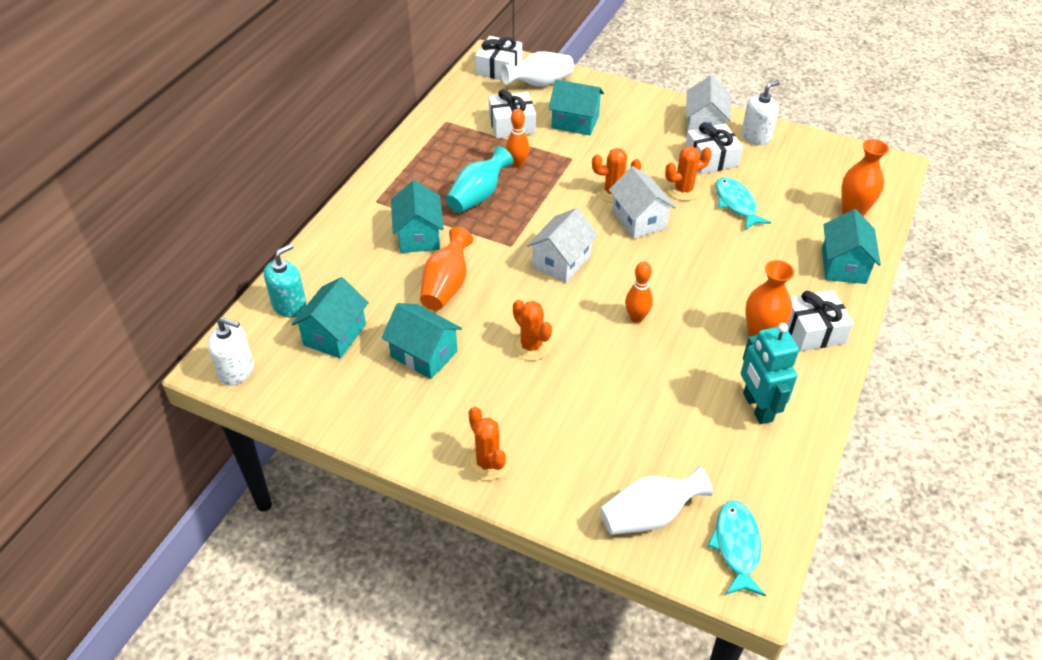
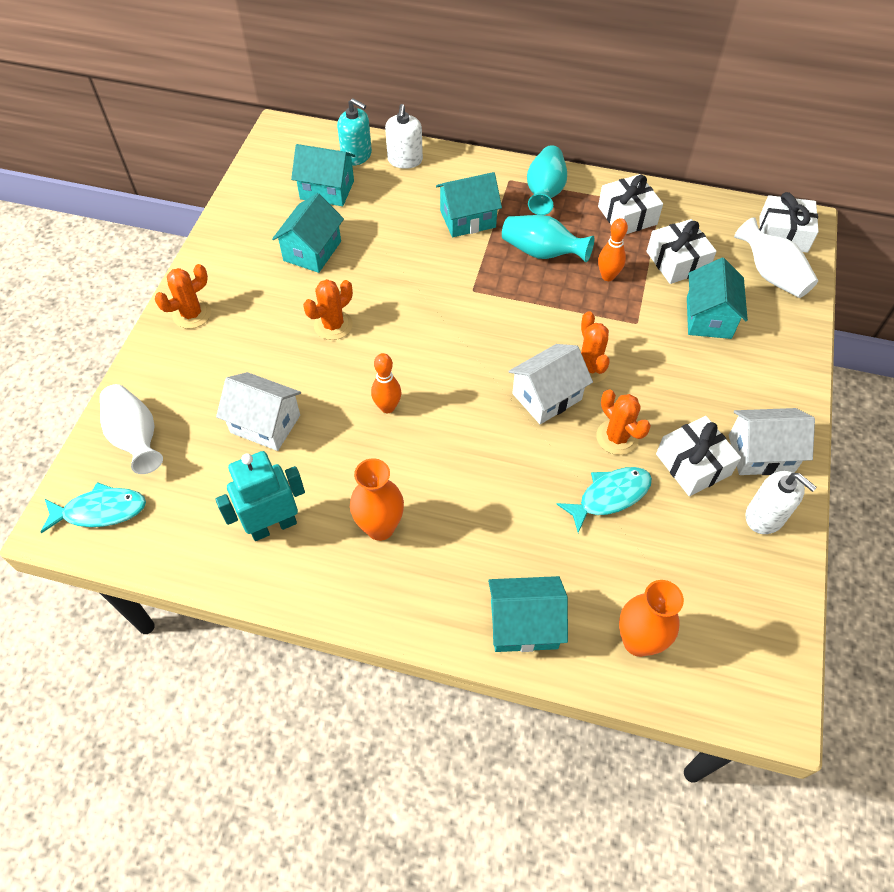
camera: 80 degrees right, 10 degrees up
white soap dispenser [208,317,254,386] -> white soap dispenser moved to [385,104,423,169]
orange vase [420,227,473,310] -> none
white house [527,208,598,283] -> white house moved to [216,372,301,451]
white gift [787,290,854,351] -> white gift moved to [598,174,663,234]
none -> turquoise vase [527,145,567,215]

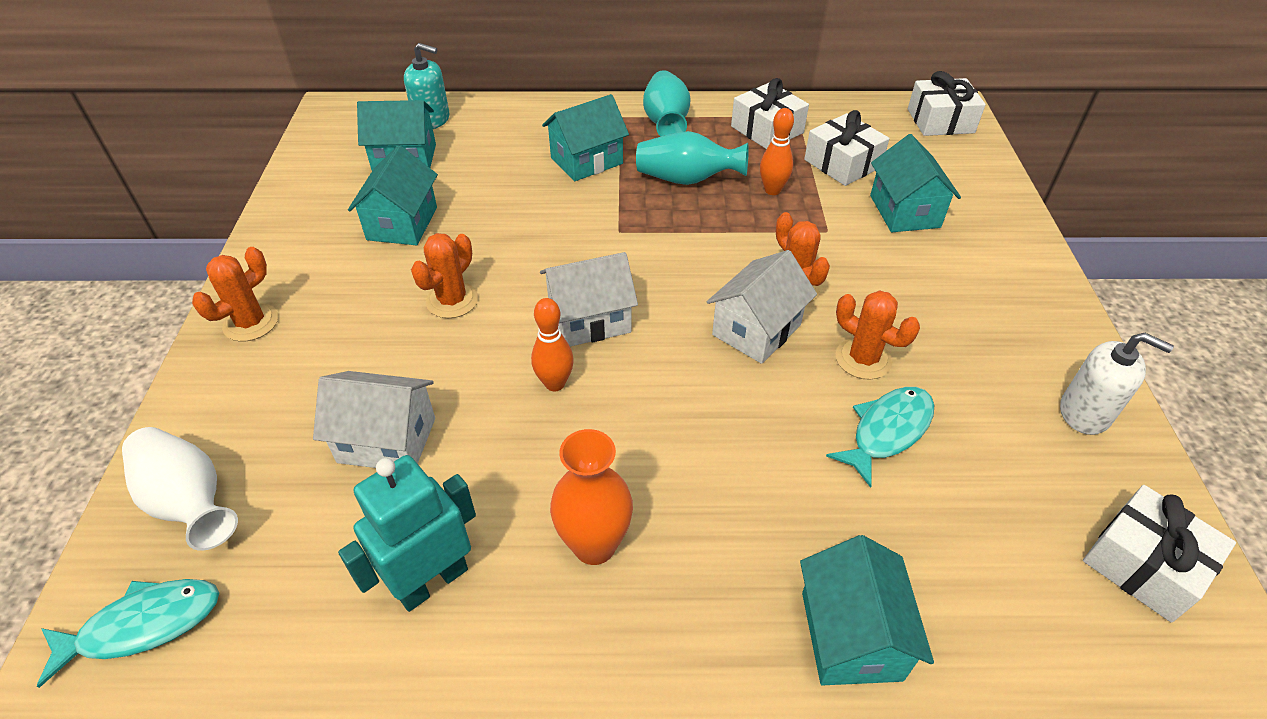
camera: 15 degrees left, 10 degrees down
white soap dispenser [385,104,423,169] -> none
turquoise house [488,576,568,652] -> turquoise house turned 75 degrees counterclockwise [800,535,934,685]
orange vase [619,580,684,657] -> none
white gift [656,416,741,496] -> white gift moved to [1083,485,1236,623]
white house [729,408,815,475] -> white house moved to [540,252,638,347]
white vase [734,217,818,298] -> none

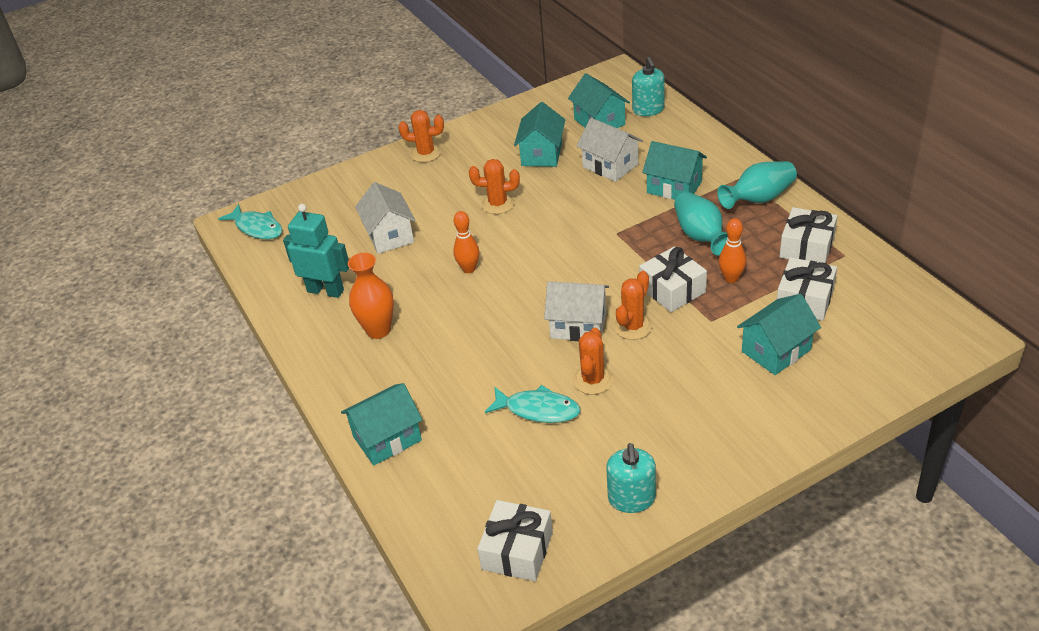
camera: 65 degrees right, 5 degrees down
white vase [122,427,238,551] -> none
turquoise house [348,145,438,245] -> turquoise house turned 60 degrees counterclockwise [514,102,565,167]
white house [540,252,638,347] -> white house moved to [577,118,643,182]
white gift [908,71,986,136] -> white gift moved to [639,247,707,312]
white soap dispenser [1060,333,1174,435] -> turquoise soap dispenser [606,443,656,513]

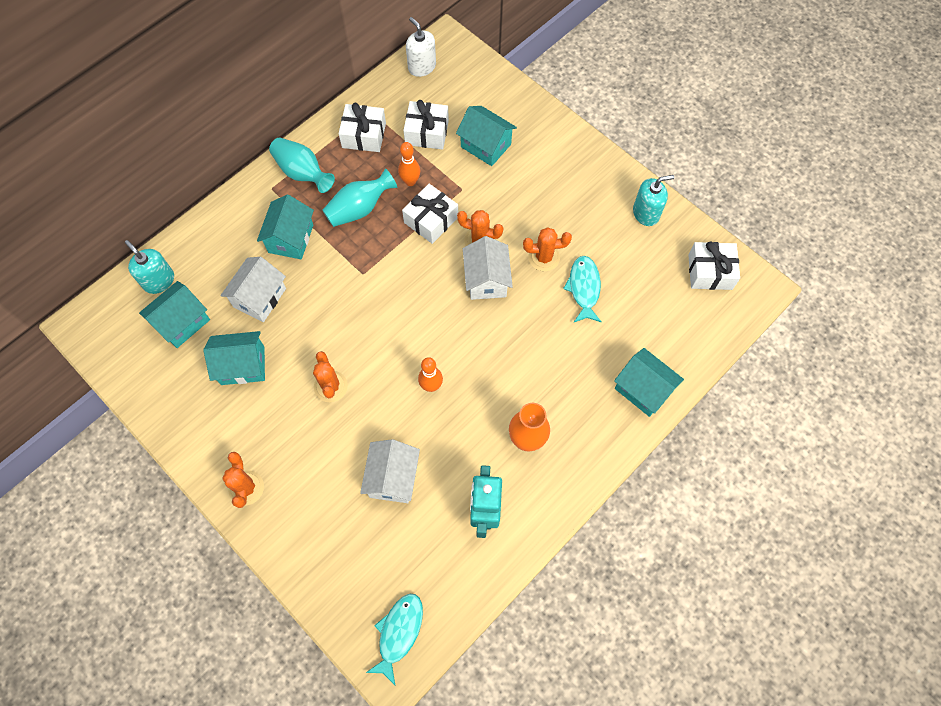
camera: 110 degrees left, 25 degrees up
white house [355,182,415,254] -> white house turned 45 degrees counterclockwise [360,439,420,503]
turquoise soap dispenser [632,57,665,116] -> turquoise soap dispenser turned 105 degrees counterclockwise [125,240,174,294]
none -> white soap dispenser [406,17,436,77]

